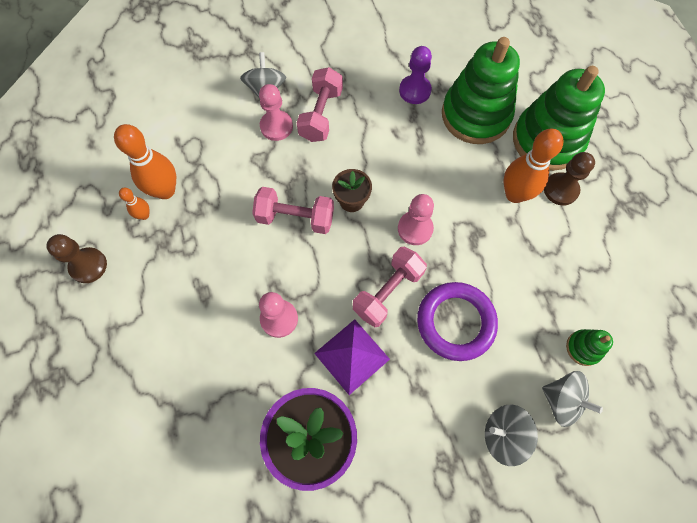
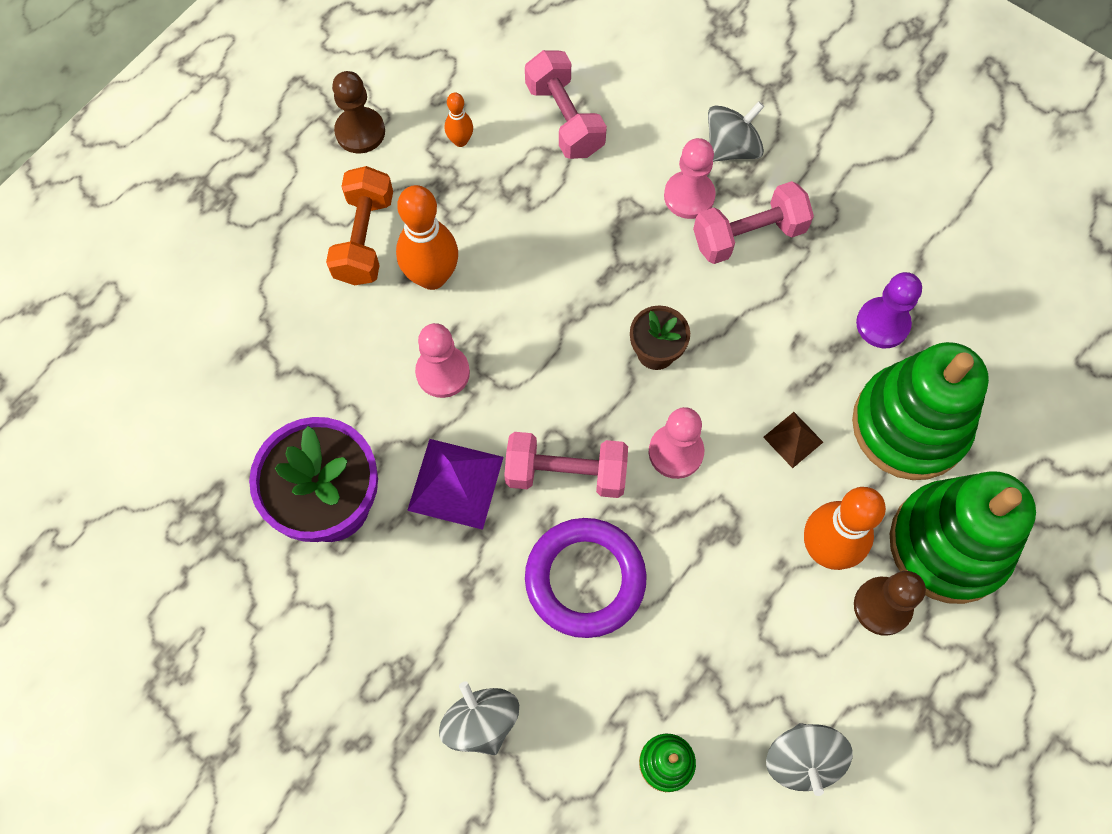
camera: 55 degrees right, 0 degrees up
orange bowling pin [114,124,176,199] -> orange bowling pin moved to [396,185,458,290]
pink dumbbell [252,187,334,234] -> pink dumbbell moved to [525,50,607,159]
grey spinning top [542,371,603,427] -> grey spinning top moved to [766,723,853,796]
none -> orange dumbbell [326,166,393,285]
none -> brown pyramid [763,412,823,468]

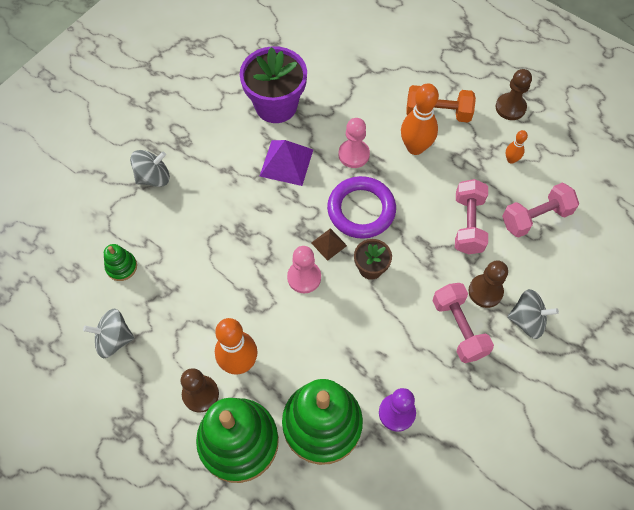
camera: 90 degrees right, 5 degrees down
pink dumbbell [504,432,628,498] -> pink dumbbell moved to [455,179,488,254]
purple ring [525,518,647,638] -> purple ring moved to [327,176,396,239]
pink pawn [664,138,716,219] -> brown pawn [468,260,508,308]
grey spinning top [708,101,764,162] -> grey spinning top turned 45 degrees counterclockwise [508,289,559,339]
brown pyramid [763,412,823,468] -> brown pyramid moved to [311,228,347,261]

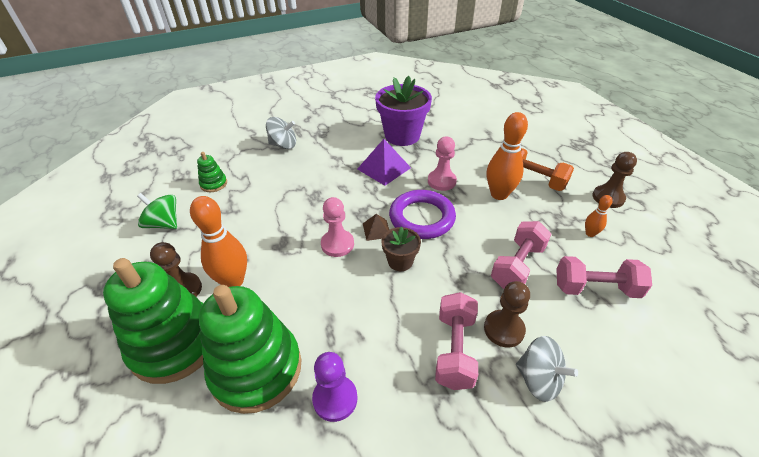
camera: 30 degrees right, 20 degrees down
grey spinning top [83,309,135,358] -> green spinning top [137,193,177,229]

